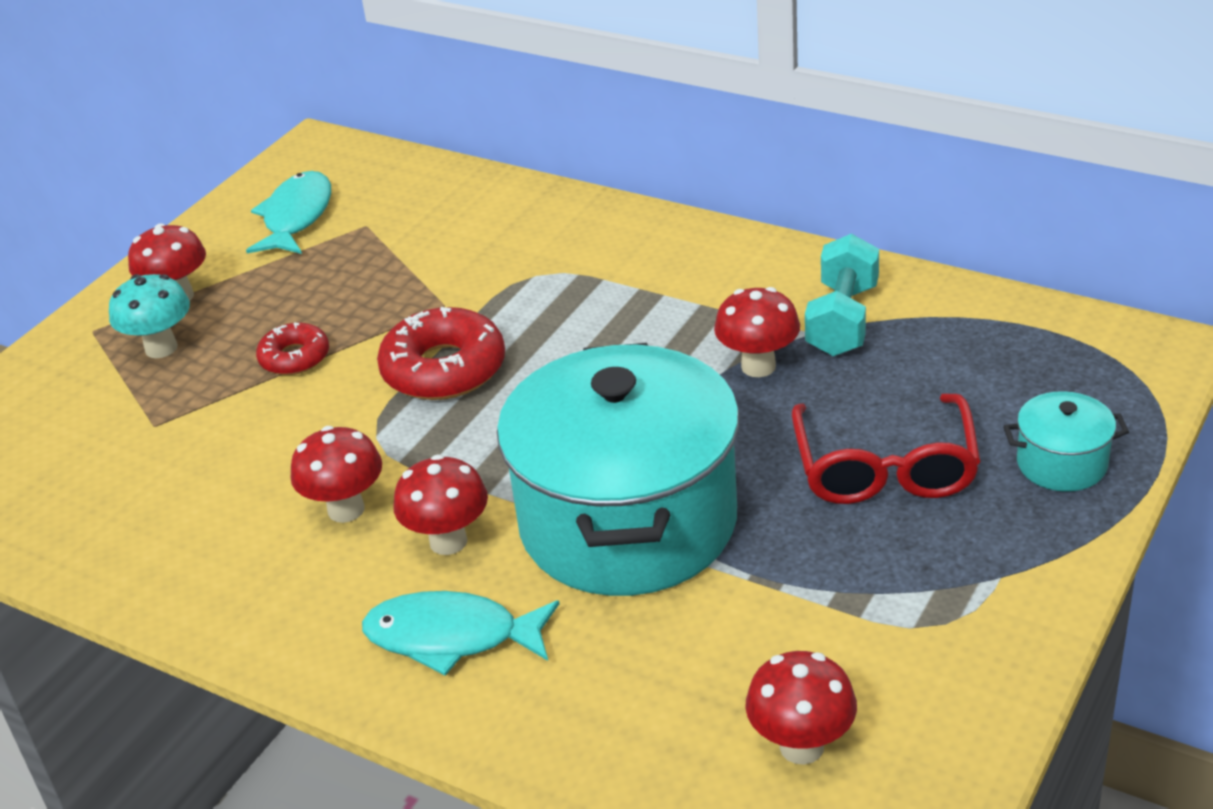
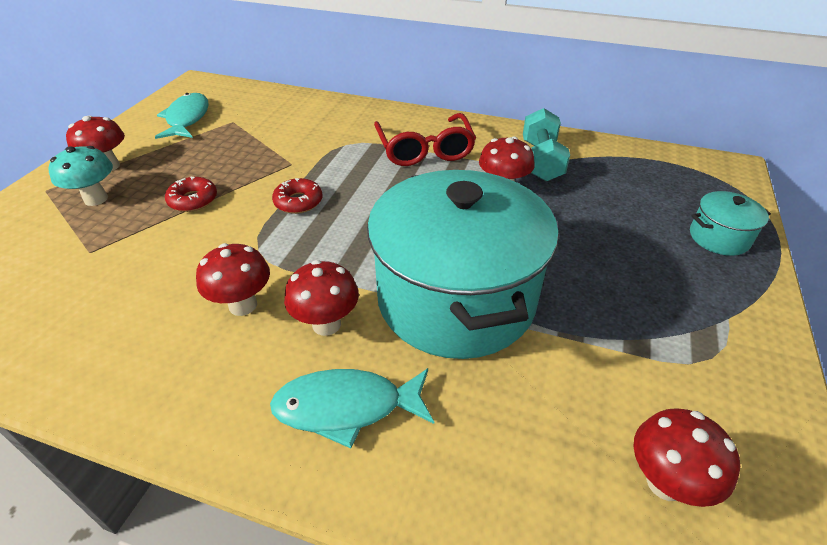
camera: 15 degrees left, 5 degrees up
red donut [377,307,505,400] -> red donut [272,178,323,214], size x0.58
red glasses [792,393,981,504] -> red glasses moved to [374,113,476,166]

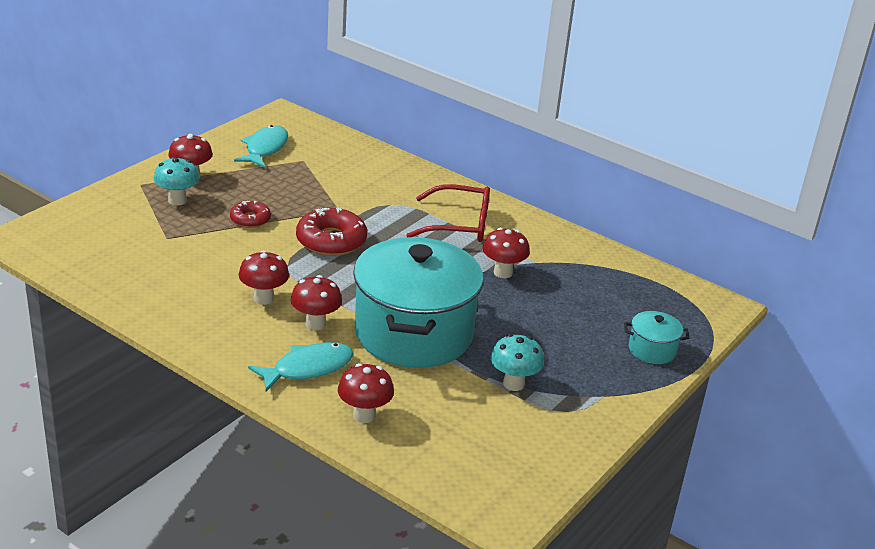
camera: 15 degrees right, 10 degrees down
turquoise fish [270,368,434,448] -> turquoise fish turned 135 degrees clockwise [248,342,354,392]
red donut [272,178,323,214] -> red donut [296,208,367,256], size x1.72
red glasses [374,113,476,166] -> red glasses turned 90 degrees counterclockwise [406,184,490,242]
turquoise dumbbell [523,108,570,181] -> none
red mushroom [633,408,740,507] -> red mushroom moved to [338,363,394,423]
none -> turquoise mushroom [491,334,544,391]

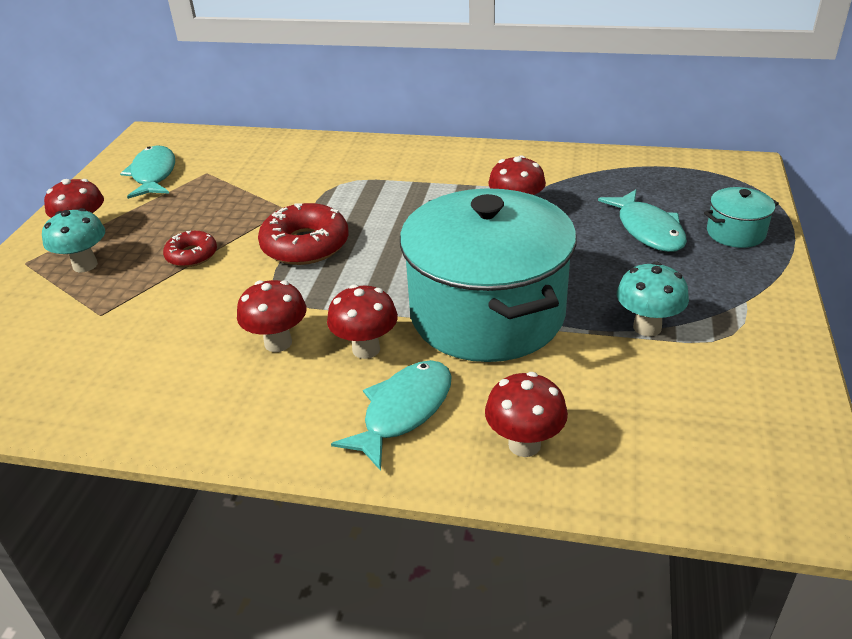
camera: 20 degrees left, 5 degrees up
red glasses [406,184,490,242] -> none
none -> turquoise fish [598,190,687,252]

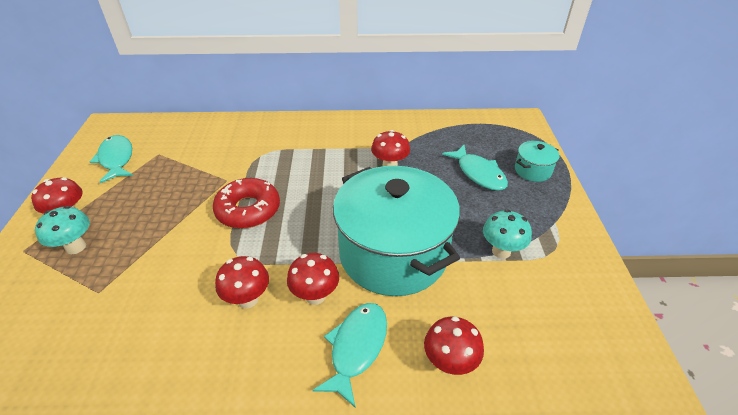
camera: 15 degrees left, 5 degrees up
red donut [163,231,217,267] -> none

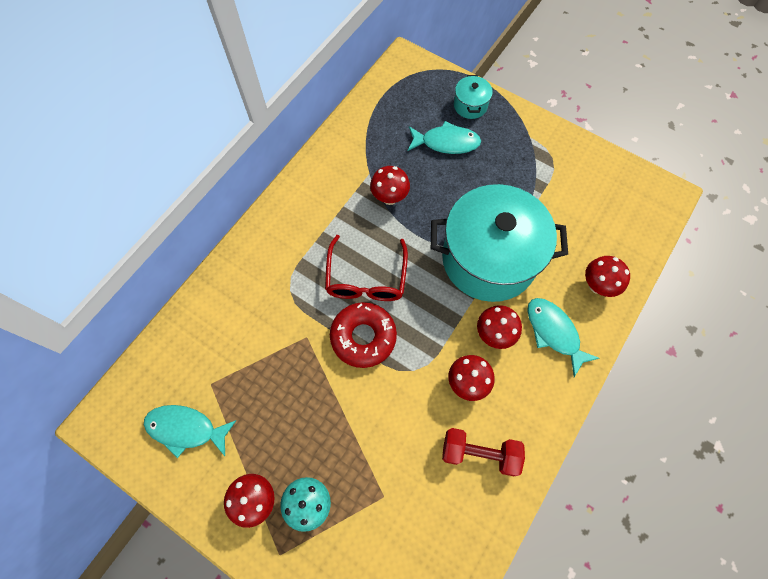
camera: 55 degrees left, 25 degrees up
turquoise mushroom [483,209,532,259] -> none
none -> red glasses [325,235,408,301]
none -> red dumbbell [442,428,525,476]

